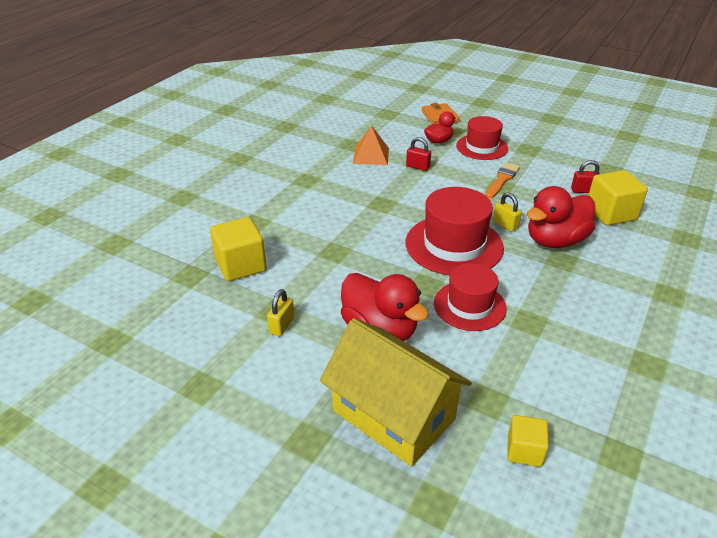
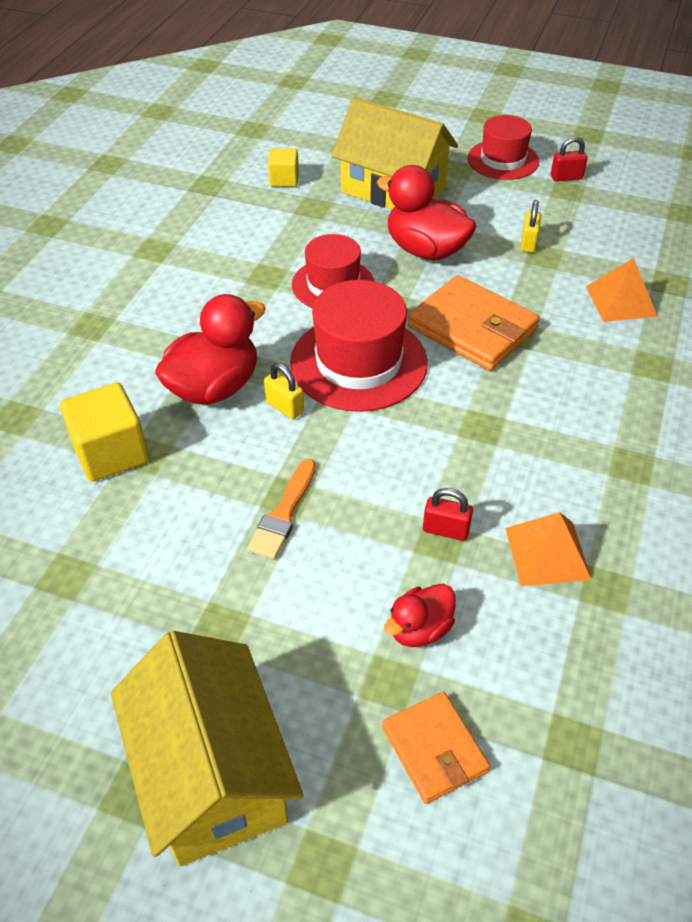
camera: 170 degrees right, 10 degrees up
yellow cube [210,217,267,281] -> orange pyramid [586,258,657,322]
red hat [456,116,508,160] -> red hat moved to [467,115,539,180]
red padlock [571,160,600,193] -> red padlock moved to [551,137,587,181]
none -> yellow house [111,631,304,866]
none -> orange wallet [408,275,540,371]

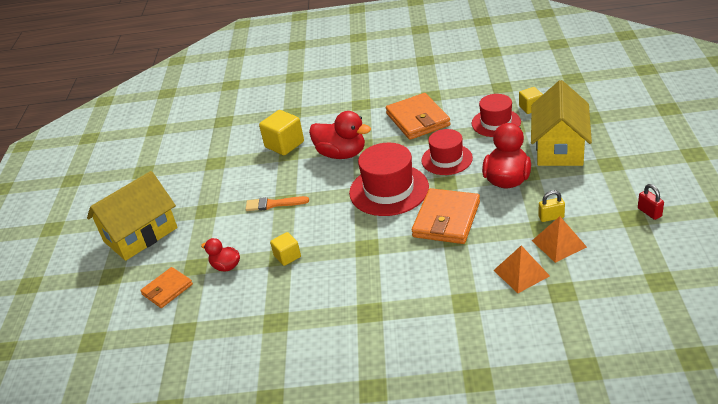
camera: 75 degrees right, 10 degrees down
yellow padlock [264,363,304,419] -> none
red padlock [423,488,473,541] -> yellow cube [270,232,301,266]
red hat [467,115,539,180] -> red hat moved to [472,94,521,137]
orange pyramid [505,512,592,586] -> orange pyramid moved to [532,216,587,263]
none -> orange wallet [386,93,451,140]

